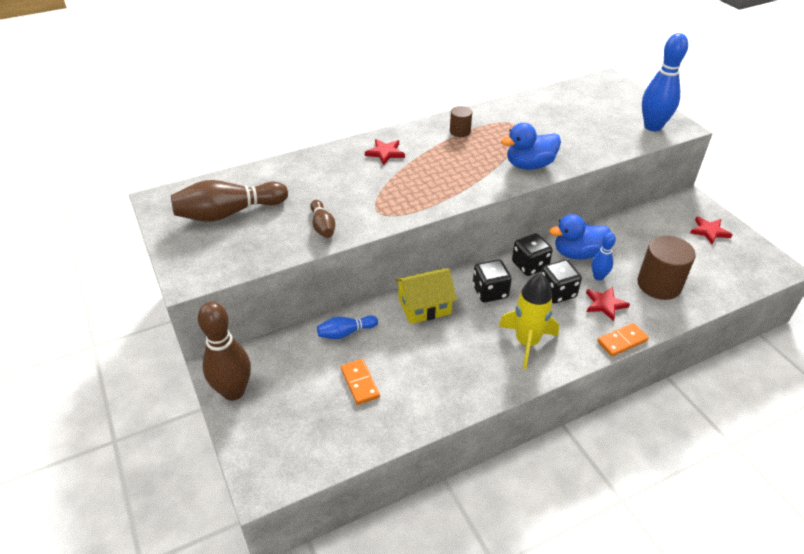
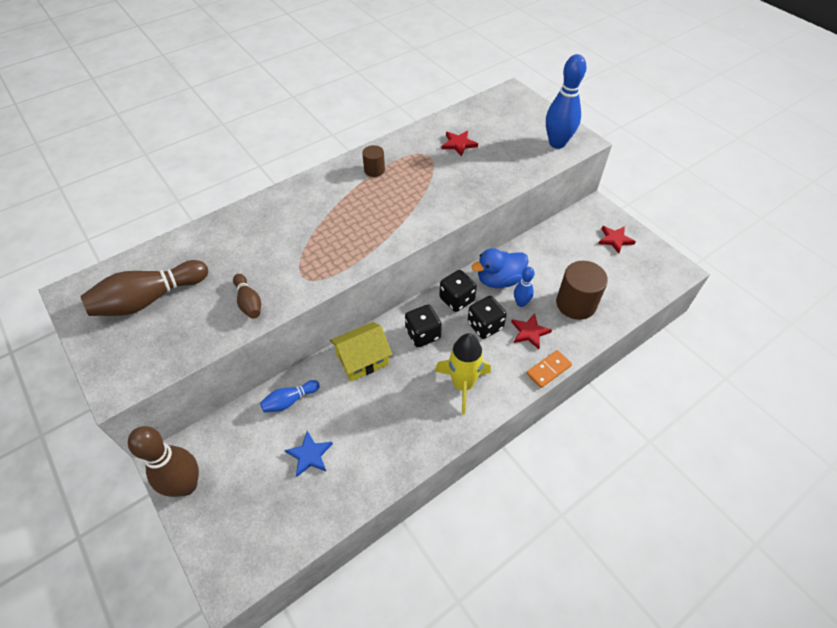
camera: 10 degrees left, 10 degrees up
orange domino [341,359,380,405] -> blue star [285,431,333,477]
red star [365,139,405,165] -> red star moved to [442,131,478,157]
blue duck [501,123,561,170] -> none

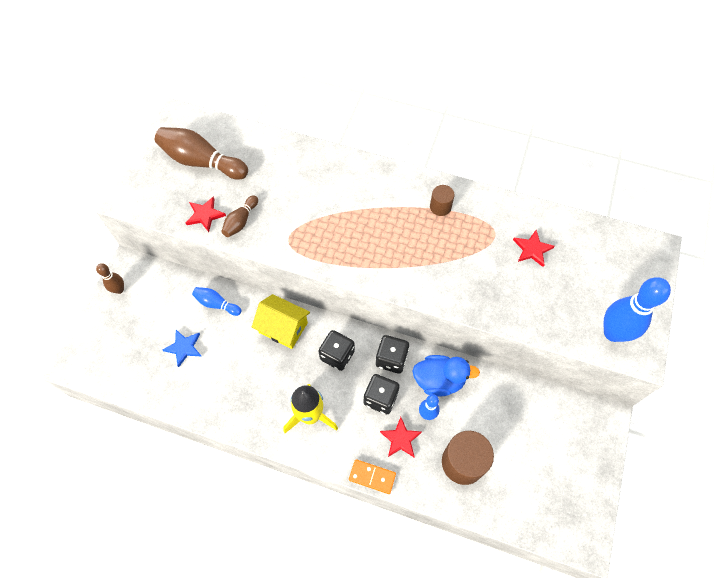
camera: 55 degrees right, 10 degrees up
brown bowling pin [128,426,199,497] -> brown bowling pin [96,263,124,294], size x0.54
blue duck [472,248,529,288] -> blue duck turned 150 degrees clockwise [413,355,480,396]
red star [598,226,636,254] -> red star moved to [186,196,226,232]

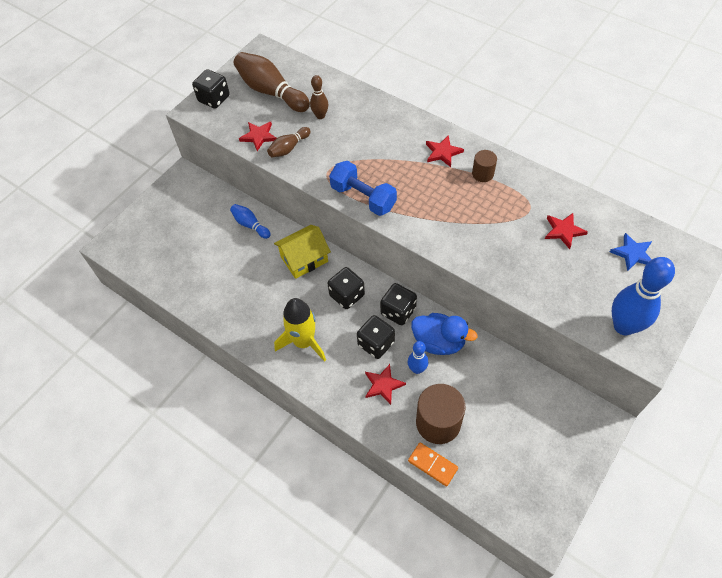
camera: 20 degrees right, 5 degrees down
brown bowling pin [96,263,124,294] -> brown bowling pin moved to [310,75,328,119]
blue star [163,330,202,367] -> blue star moved to [610,233,652,272]
yellow house [252,294,310,349] -> yellow house turned 75 degrees counterclockwise [274,225,331,279]
orange domino [349,459,396,494] -> orange domino moved to [408,443,458,486]
none -> black dice [192,69,230,109]
none -> blue dumbbell [329,161,397,216]
none -> red star [426,135,464,167]

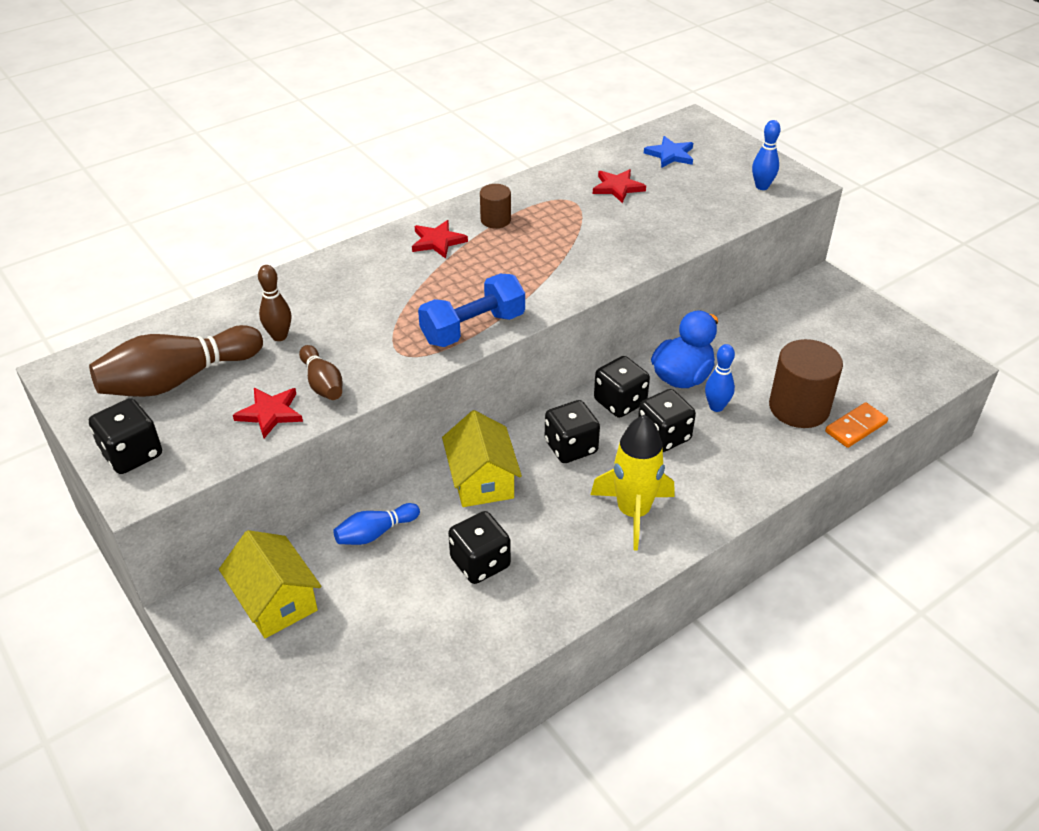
camera: 75 degrees left, 15 degrees down
red star [365,364,406,405] -> none
blue bowling pin [612,257,675,335] -> blue bowling pin [752,120,781,190], size x0.54
none -> yellow house [219,530,321,638]
none -> black dice [448,511,511,584]

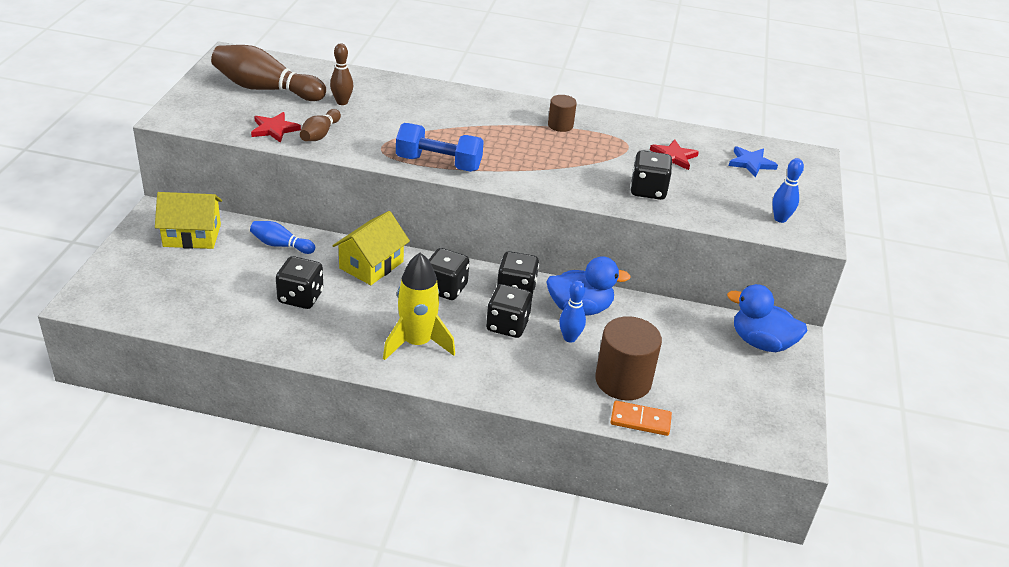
camera: 45 degrees right, 5 degrees down
black dice [89,398,162,474] -> black dice moved to [630,150,672,200]
yellow house [219,530,321,638] -> yellow house turned 75 degrees clockwise [155,192,222,249]
red star [412,220,468,259] -> none
none -> blue duck [727,284,808,352]

